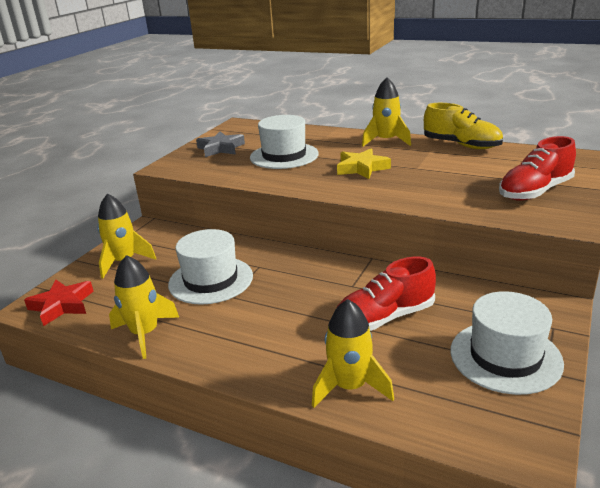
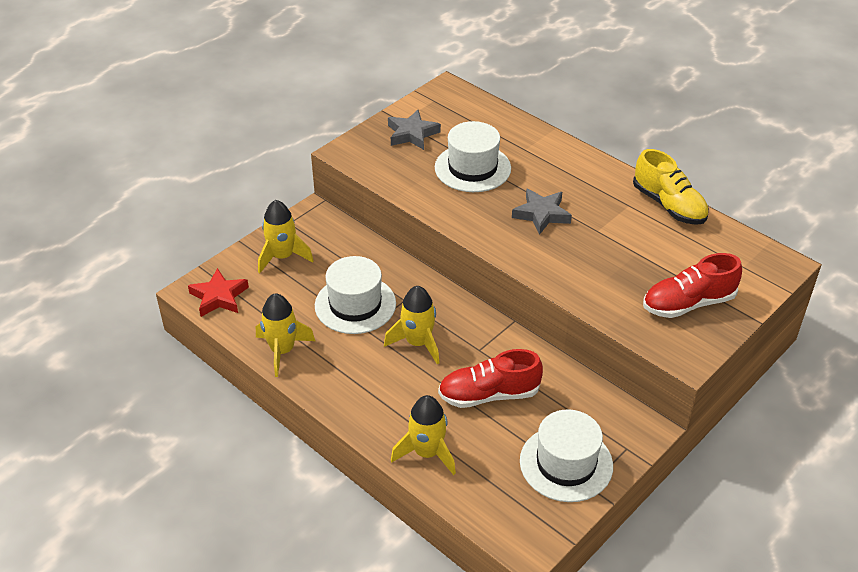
camera: 15 degrees right, 15 degrees up
yellow star [337,148,391,179] -> grey star [512,189,572,235]
yellow rocket [362,77,411,147] -> yellow rocket moved to [384,286,439,364]

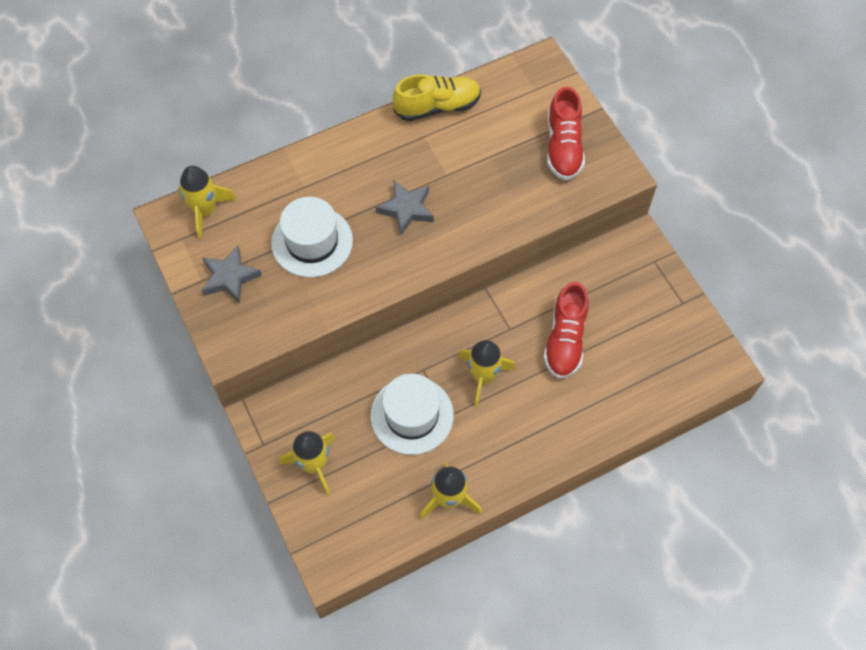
camera: 70 degrees left, 20 degrees up
red star [188,268,249,317] -> none
yellow rocket [391,395,456,475] -> yellow rocket moved to [178,166,236,239]
white hat [520,409,613,502] -> none

